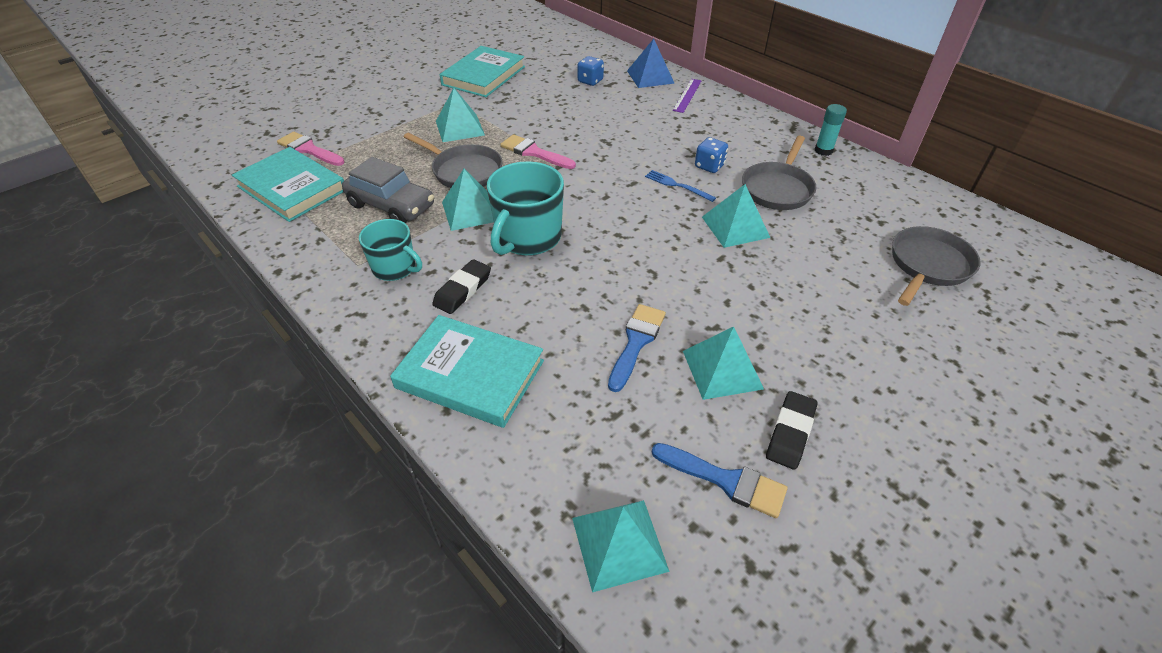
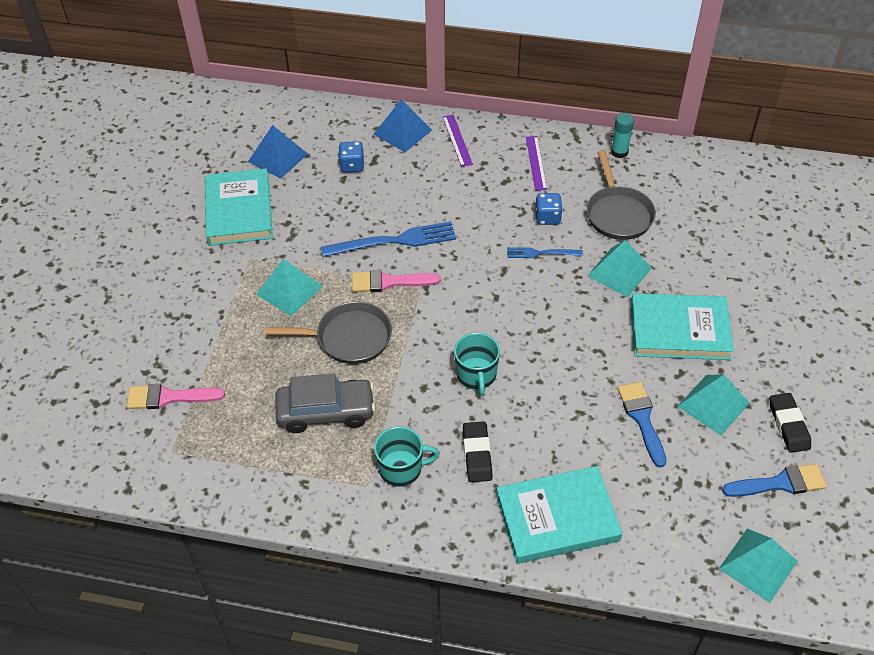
camera: 35 degrees left, 5 degrees up
turquoise book [232,147,344,222] -> turquoise book moved to [631,293,734,360]
turquoise pyramid [442,169,494,231] -> none
turquoise mug [487,161,564,256] -> turquoise mug [454,333,500,396], size x0.64
grey pan [892,226,981,306] -> none
none -> blue pyramid [248,125,308,179]
none -> blue fork [321,222,456,257]
none -> purple ruler [526,136,547,191]

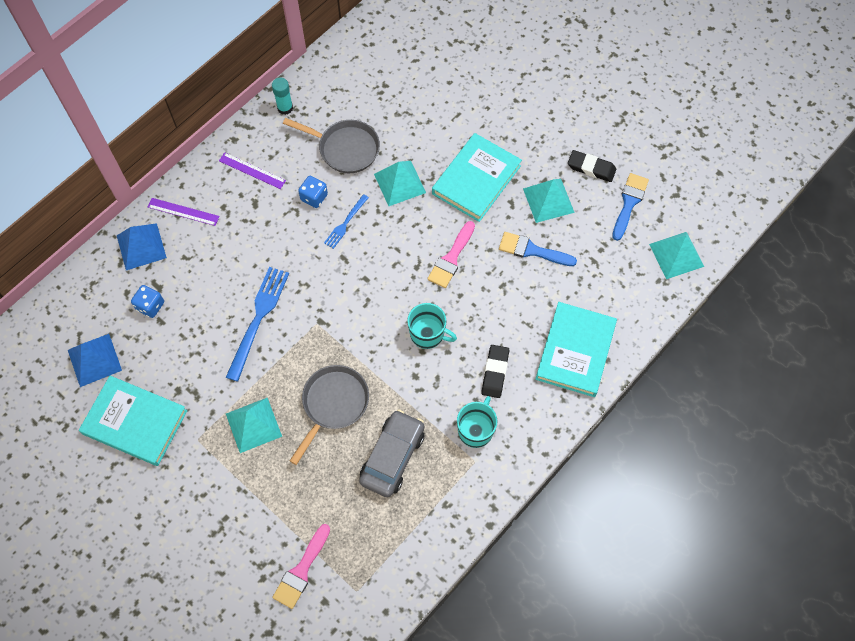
camera: 60 degrees left, 15 degrees up
pink brush [352,270,441,292] -> pink brush moved to [427,221,475,288]
black eraser [463,421,493,482] -> black eraser turned 75 degrees clockwise [481,345,509,398]

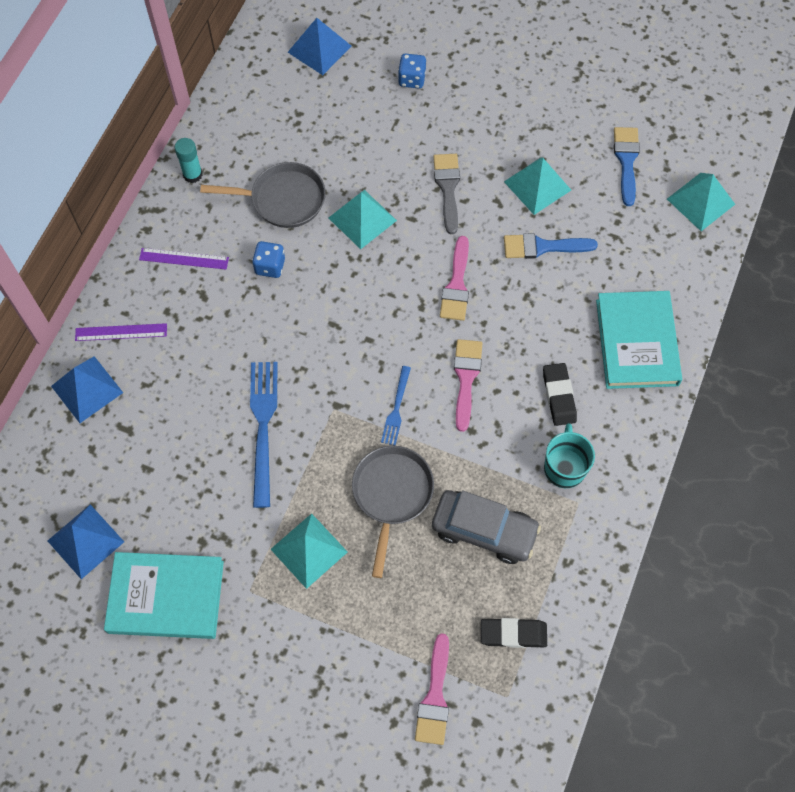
camera: 20 degrees left, 0 degrees up
blue dice [131,285,164,318] -> blue dice moved to [398,53,426,89]
blue fork [324,194,369,249] -> blue fork moved to [381,366,411,446]
grey car [359,409,425,497] -> grey car turned 105 degrees clockwise [432,490,541,564]
turquoise mug [407,303,457,349] -> pink brush [454,339,483,432]
turquoise book [432,133,522,222] -> grey brush [433,154,460,234]
black eraser [568,150,616,182] -> black eraser moved to [481,618,547,648]
none -> blue pyramid [288,18,351,75]

